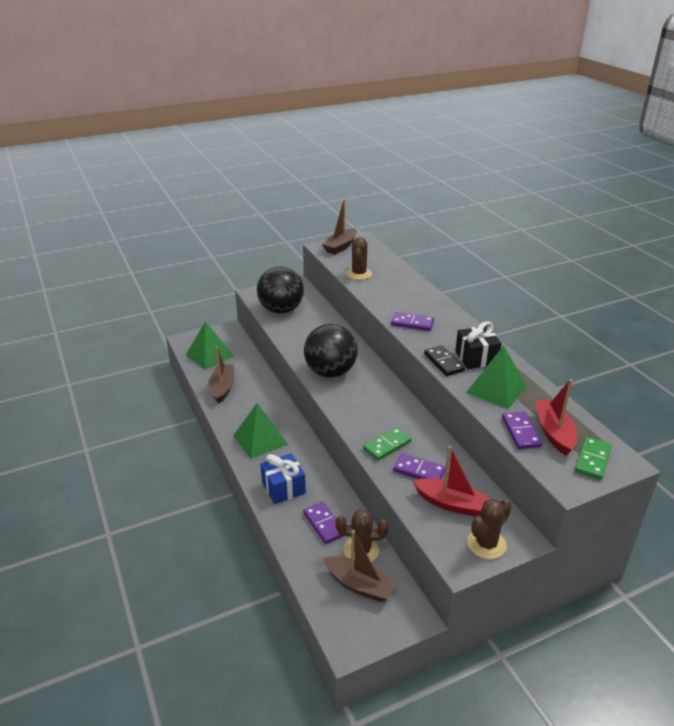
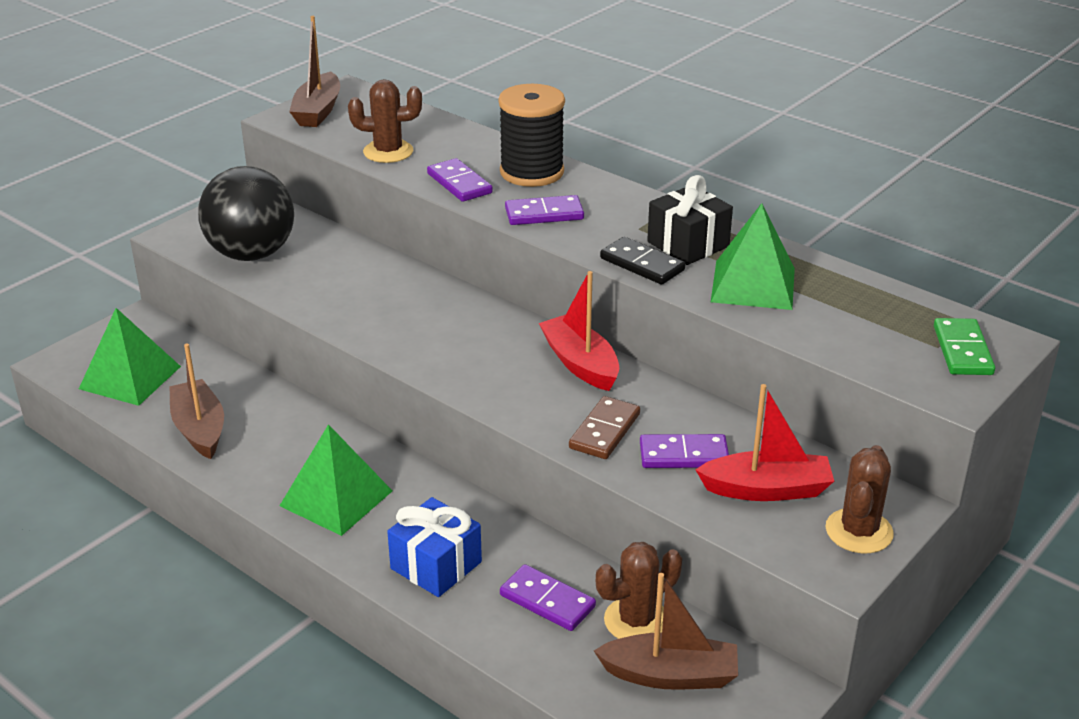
camera: 25 degrees left, 0 degrees up
black ball [304,324,358,378] -> none
brown cactus [346,237,372,280] -> brown cactus turned 75 degrees counterclockwise [348,79,422,163]
green domino [363,427,411,461] -> brown domino [569,396,640,459]
purple domino [502,411,542,449] -> purple domino moved to [427,158,493,202]
red boat [535,379,577,456] -> red boat moved to [539,271,619,391]
none -> black spool [498,84,565,187]

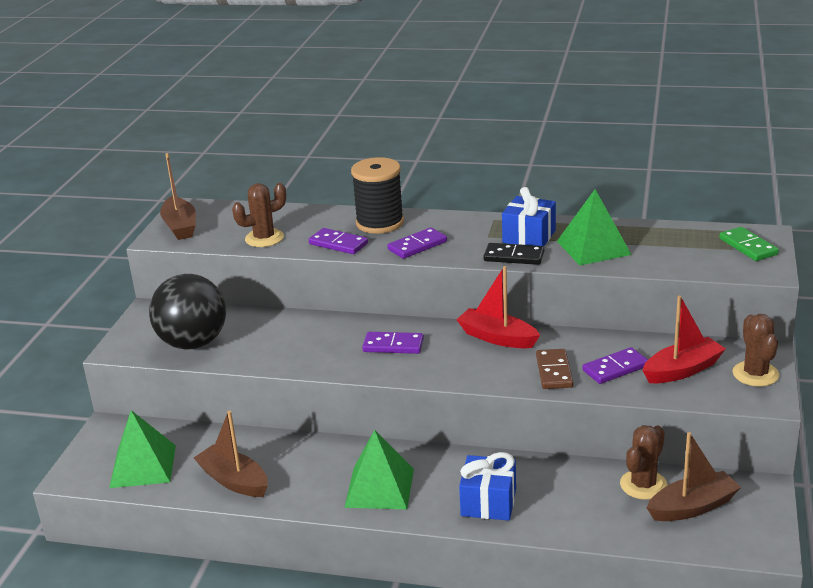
camera: 25 degrees left, 5 degrees down
purple domino [500,564,596,631] -> purple domino moved to [362,332,424,354]
black gift [647,175,733,265] -> blue gift [502,187,556,246]

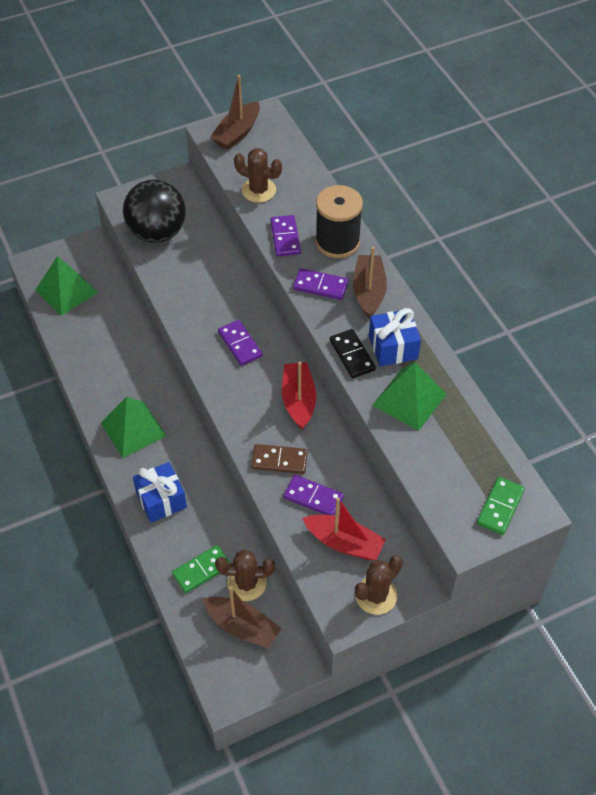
camera: 50 degrees right, 25 degrees up
brown boat [194,411,268,497] -> brown boat moved to [353,247,387,318]
brown domino [536,349,573,389] -> brown domino turned 45 degrees clockwise [251,444,308,474]
none -> green domino [172,545,230,593]

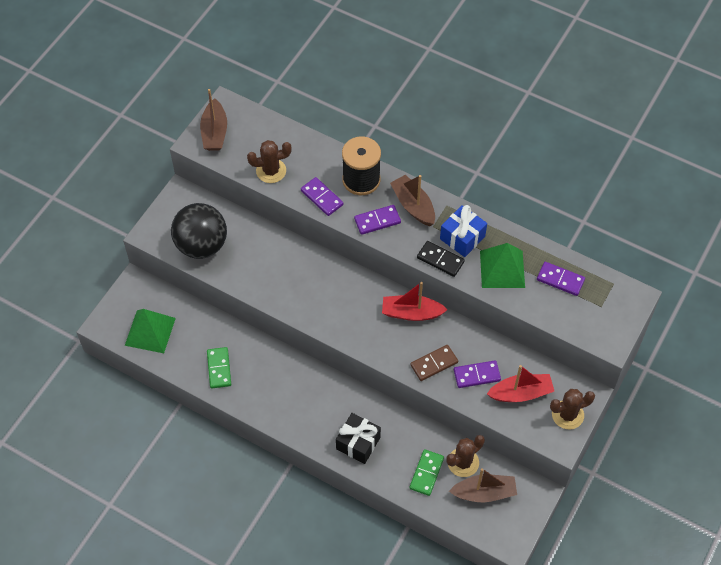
camera: 35 degrees left, 5 degrees up
green pyramid [101,397,166,458] -> none
blue gift [133,462,187,523] -> black gift [336,413,381,464]
purple domino [218,320,262,366] -> purple domino moved to [537,262,585,296]
red boat [282,362,316,429] -> red boat turned 45 degrees counterclockwise [382,282,447,321]
brown cactus [355,555,403,615] -> brown cactus turned 60 degrees clockwise [550,389,595,429]
green domino [477,477,525,535] -> green domino moved to [207,347,231,388]

